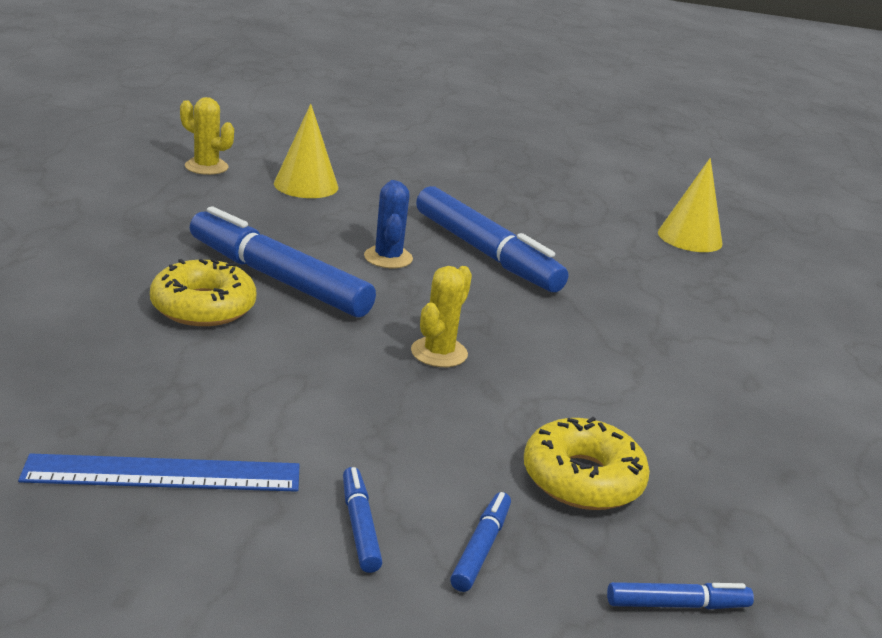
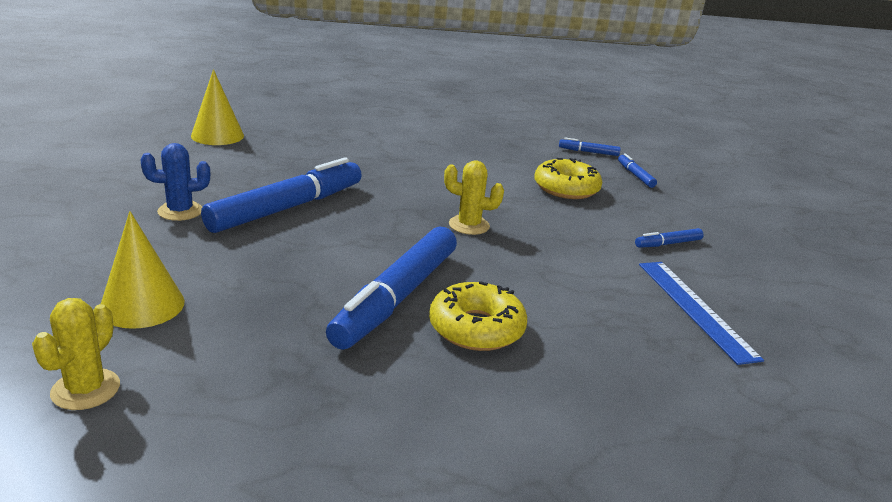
camera: 100 degrees left, 0 degrees up
blue cactus [364,180,413,268] -> blue cactus moved to [140,143,210,221]
blue marker [450,492,511,592] -> blue marker moved to [559,138,621,156]

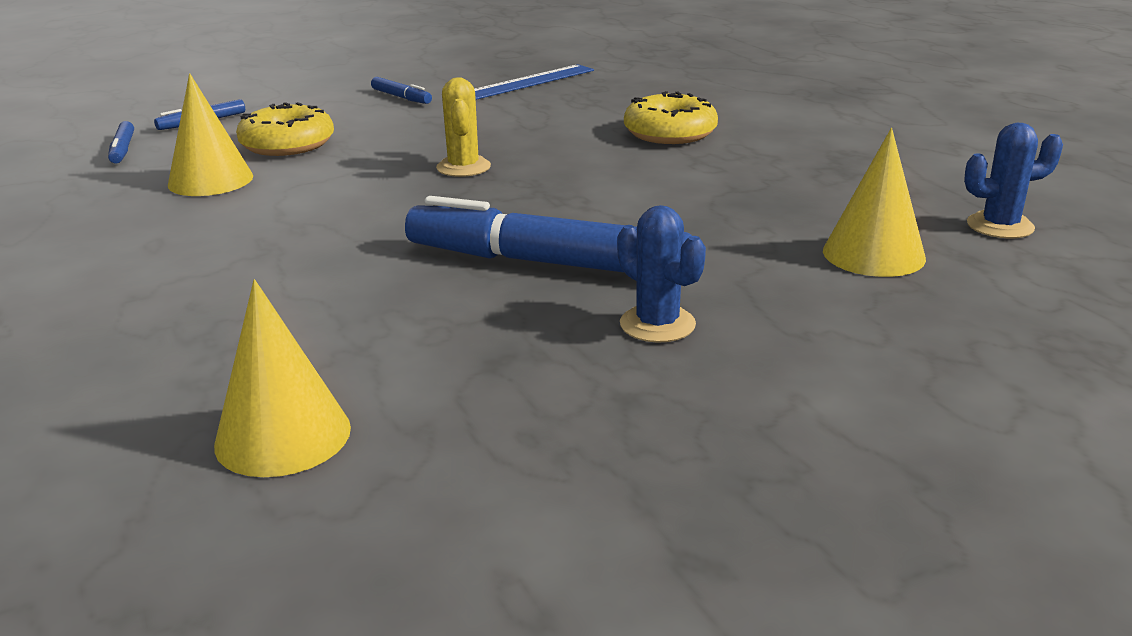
camera: 110 degrees left, 0 degrees up
yellow cactus [32,298,120,410] -> blue cactus [964,123,1063,238]
blue marker [326,227,457,350] -> none
none -> yellow cone [168,73,253,196]

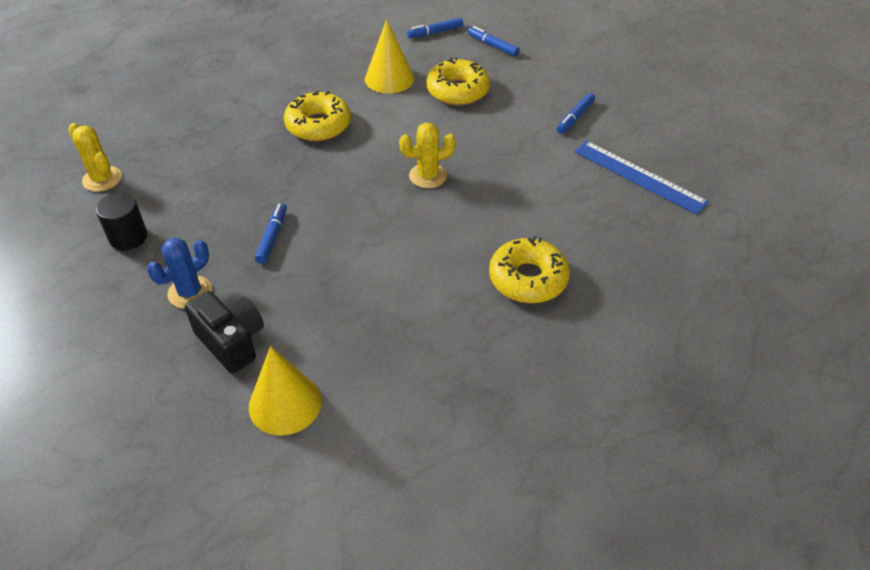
camera: 80 degrees right, 20 degrees up
yellow cone [214,279,351,477] -> yellow cactus [68,123,122,192]
blue marker [405,196,692,273] -> blue marker [255,203,287,264], size x0.43
blue cactus [964,123,1063,238] -> none
none -> black cylinder [96,193,147,250]
none -> black camera [185,291,264,373]
none -> yellow donut [284,91,351,141]

